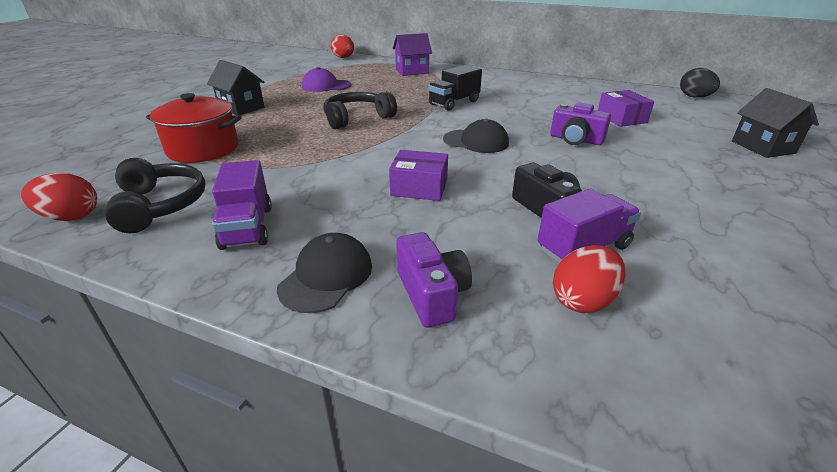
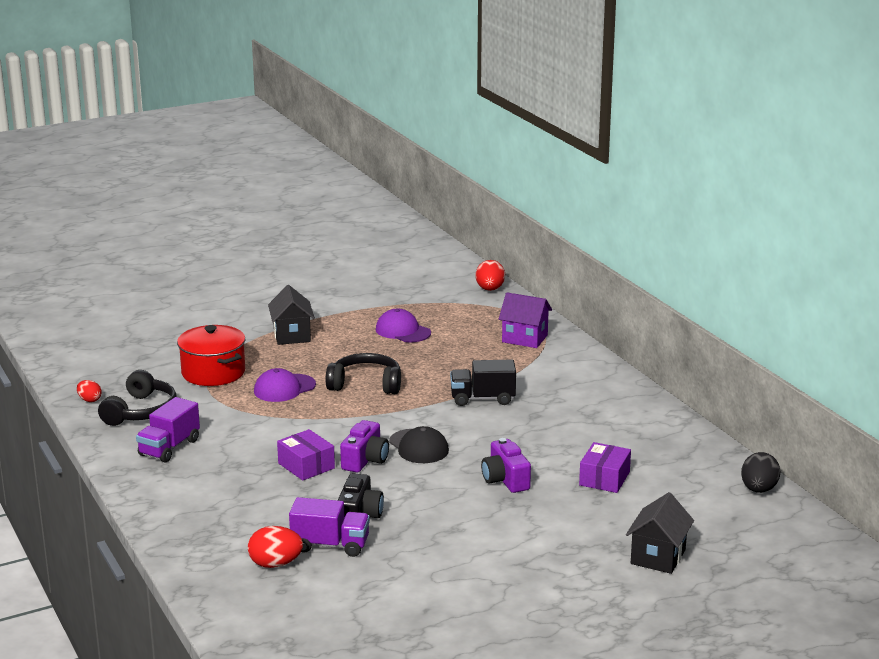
camera: 40 degrees right, 10 degrees down
red egg [21,173,97,221] -> red egg [77,380,102,402], size x0.61
black cap [277,233,372,313] -> none
purple camera [396,232,472,328] -> purple camera moved to [340,420,389,473]
none -> purple cap [254,368,316,402]

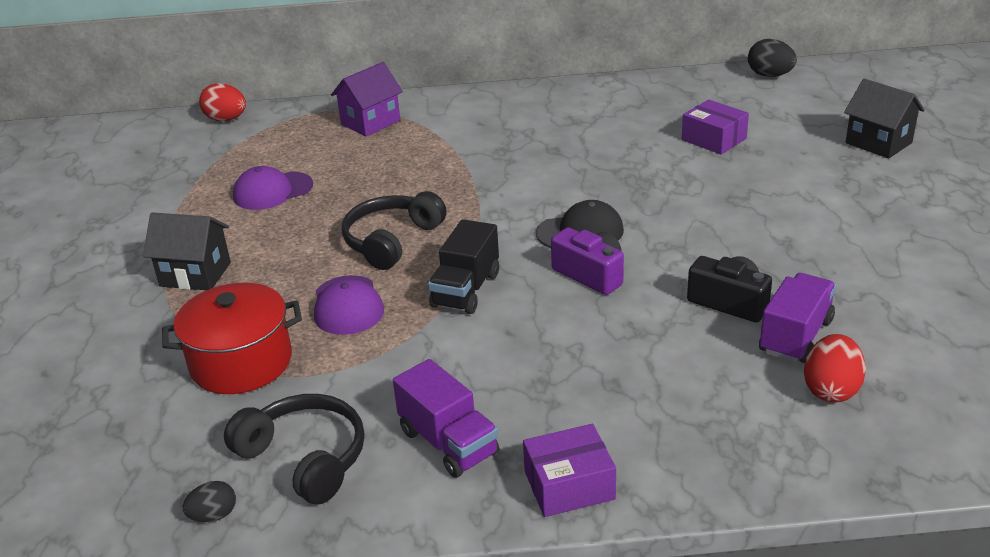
camera: 65 degrees left, 10 degrees up
red egg [77,380,102,402] -> black egg [183,481,236,522]
purple box [277,429,335,481] -> purple box moved to [523,424,616,517]
black truck [450,359,516,406] -> black truck moved to [428,219,499,314]
purple camera [481,438,531,493] -> none

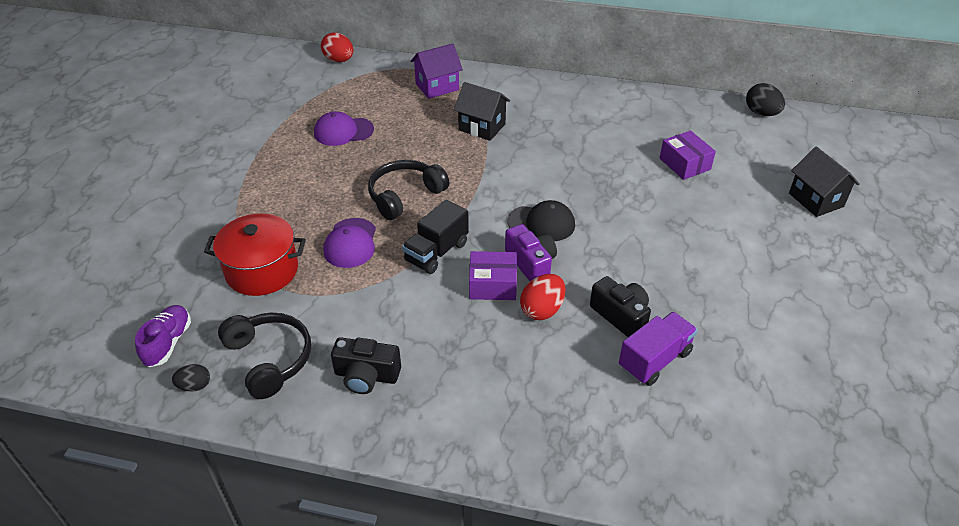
camera: 15 degrees right, 10 degrees up
black house [143,213,231,290] -> black house moved to [454,82,510,141]
purple truck [393,359,499,478] -> black camera [331,337,401,394]
purple box [523,424,616,517] -> purple box moved to [469,251,517,300]
red egg [804,334,866,402] -> red egg moved to [520,274,565,320]
none -> purple shoe [135,305,191,367]

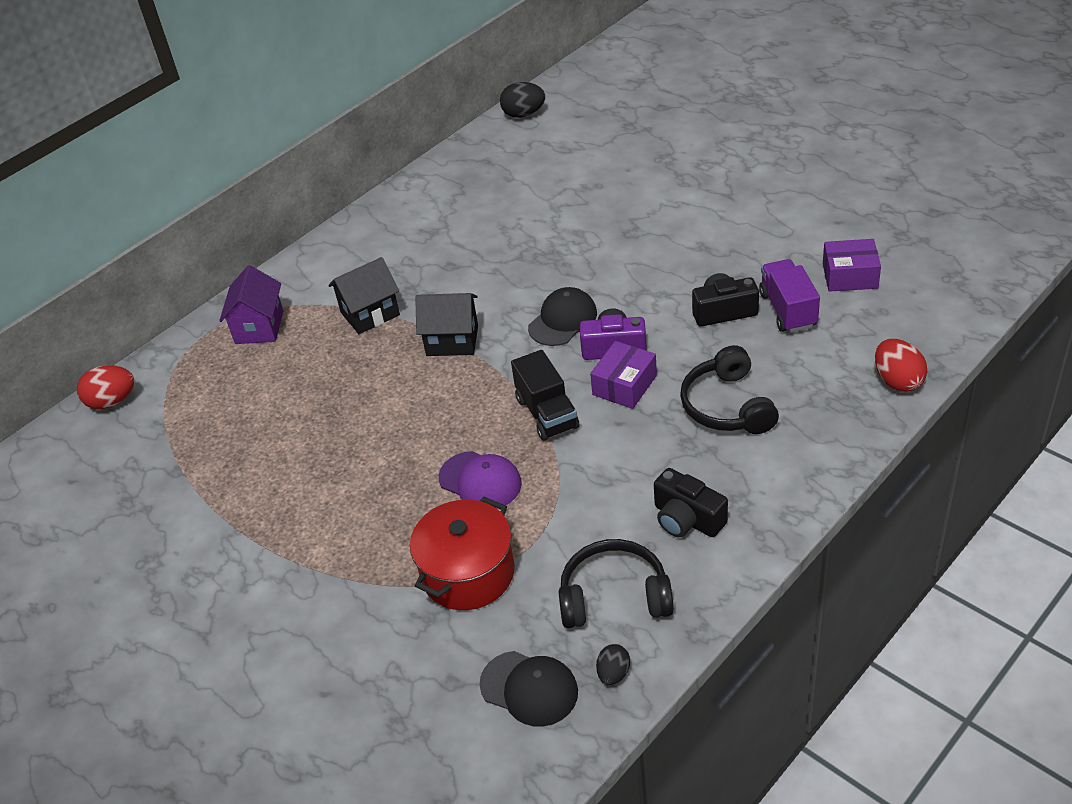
camera: 55 degrees left, 0 degrees up
purple shoe [135,305,191,367] -> black cap [480,651,578,727]
purple cap [314,111,374,146] -> none
black camera [331,337,401,394] -> black camera turned 90 degrees clockwise [654,468,728,537]
black headphones [368,160,449,220] -> black headphones moved to [680,345,779,434]
red egg [520,274,565,320] -> red egg moved to [875,339,927,392]
purple box [660,131,716,180] -> purple box moved to [823,239,881,292]
black house [789,147,860,217] -> black house moved to [415,293,478,356]

